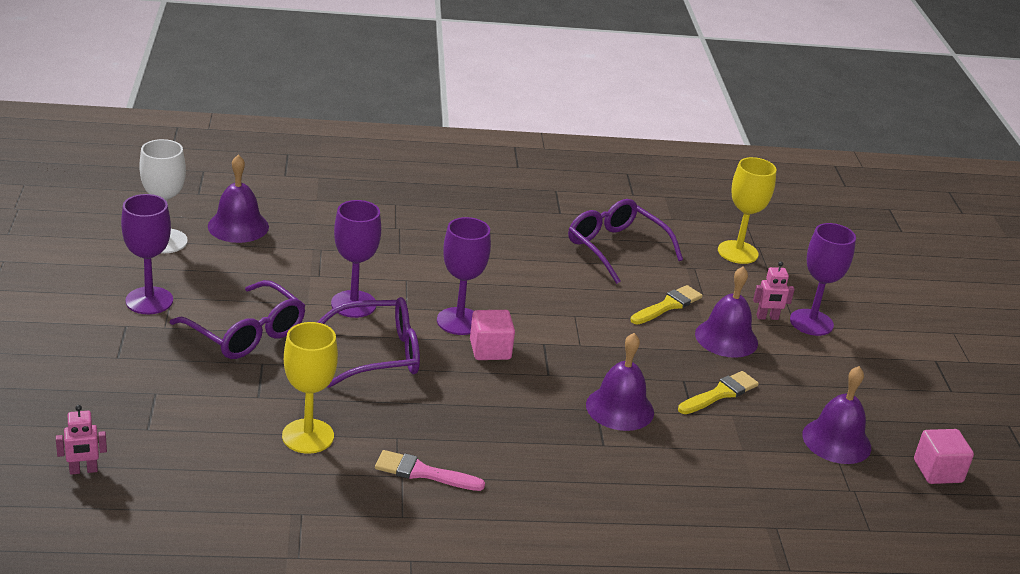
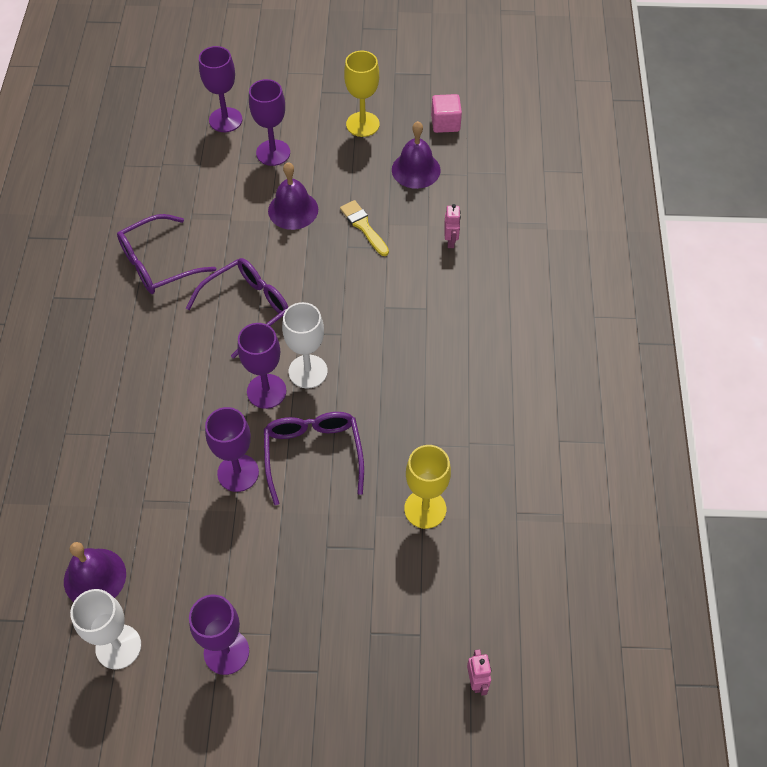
camera: 80 degrees left, 25 degrees up
purple glasses [170,280,306,359] -> purple glasses moved to [186,258,288,359]
pink brush [375,450,485,491] -> none
pink cube [470,310,515,360] -> white goblet [282,302,328,389]
purple bell [586,333,654,431] -> none
yellow brush [630,285,702,325] -> none
yellow goblet [718,157,777,264] -> yellow goblet moved to [344,51,380,137]
pink robot [753,261,795,320] -> pink robot moved to [444,204,461,248]
none -> purple goblet [199,46,243,132]

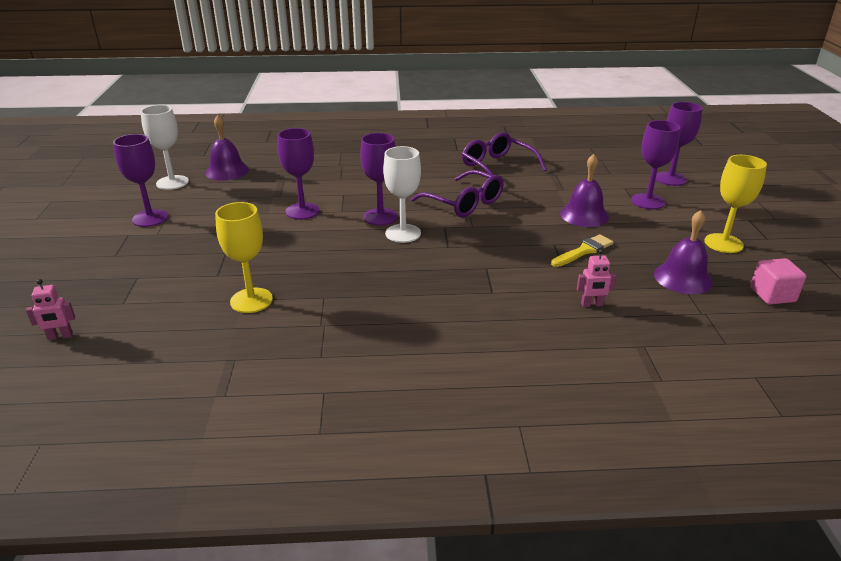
camera: 85 degrees right, 25 degrees down
purple glasses [264,412,364,505] -> none

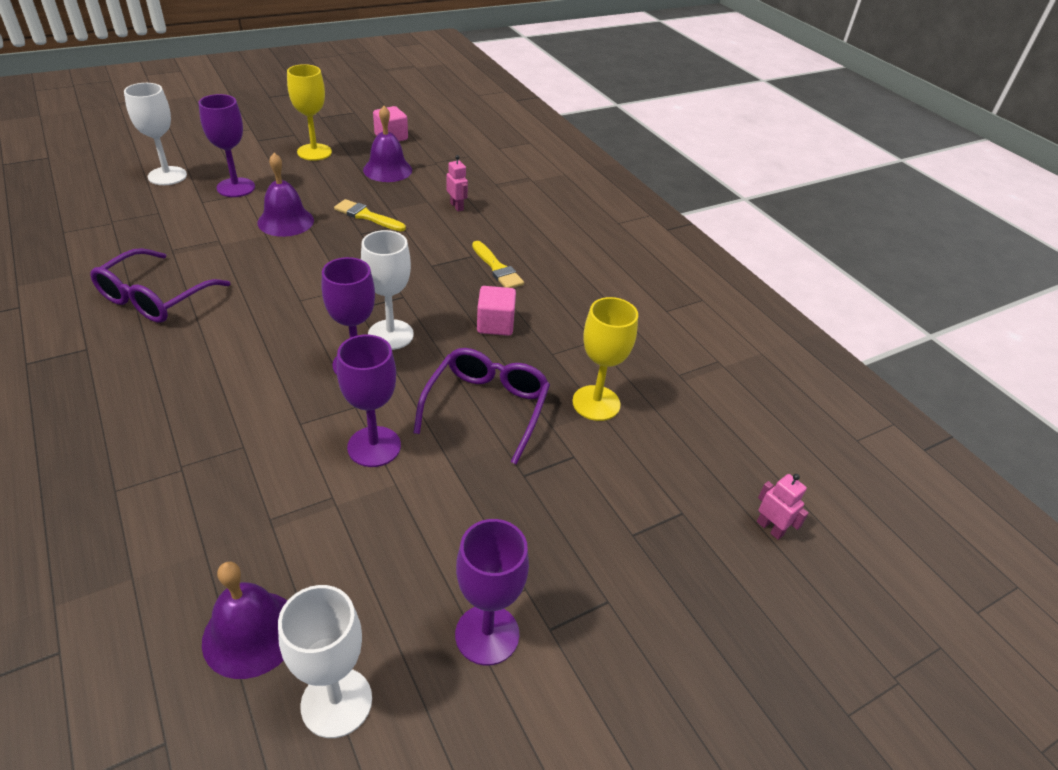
camera: 120 degrees left, 10 degrees up
purple glasses [411,170,503,217] -> purple glasses moved to [413,348,550,464]
purple goblet [656,102,703,186] -> white goblet [124,83,187,185]
none -> yellow brush [472,241,524,288]
none -> pink cube [477,286,516,336]

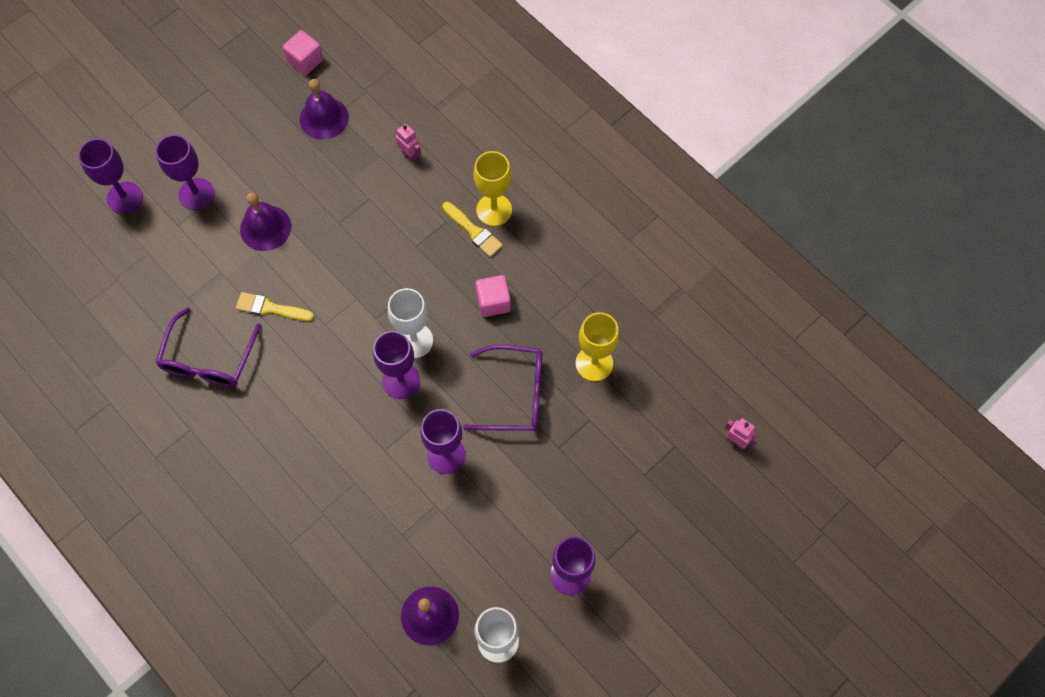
camera: 10 degrees left, 25 degrees up
white goblet [124,83,187,185] -> purple goblet [78,138,143,214]
yellow goblet [287,64,332,161] -> yellow goblet moved to [474,151,512,226]
yellow brush [334,199,406,231] -> yellow brush moved to [236,292,314,321]
purple glasses [413,348,550,464] -> purple glasses turned 90 degrees clockwise [463,345,543,431]

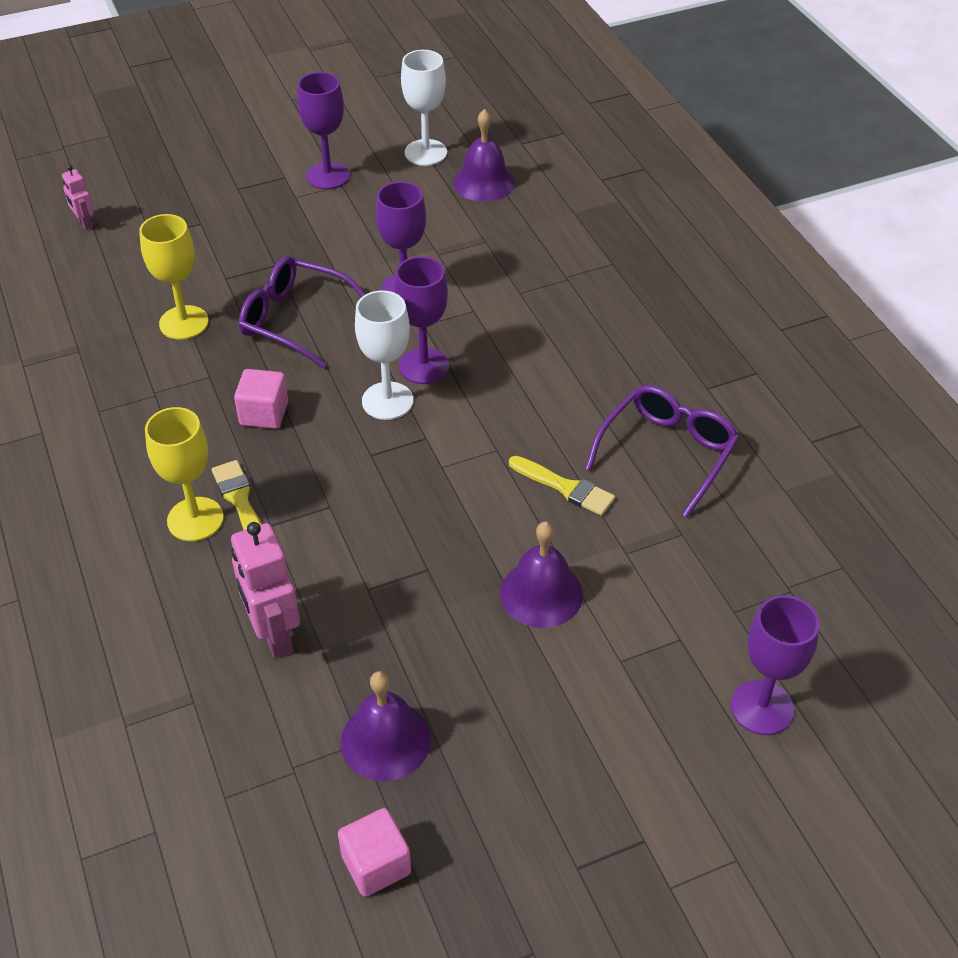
camera: 160 degrees left, 20 degrees down
purple goblet [155,135,215,210] -> none
pink robot [396,124,421,162] -> pink robot [231,522,300,658], size x1.89

